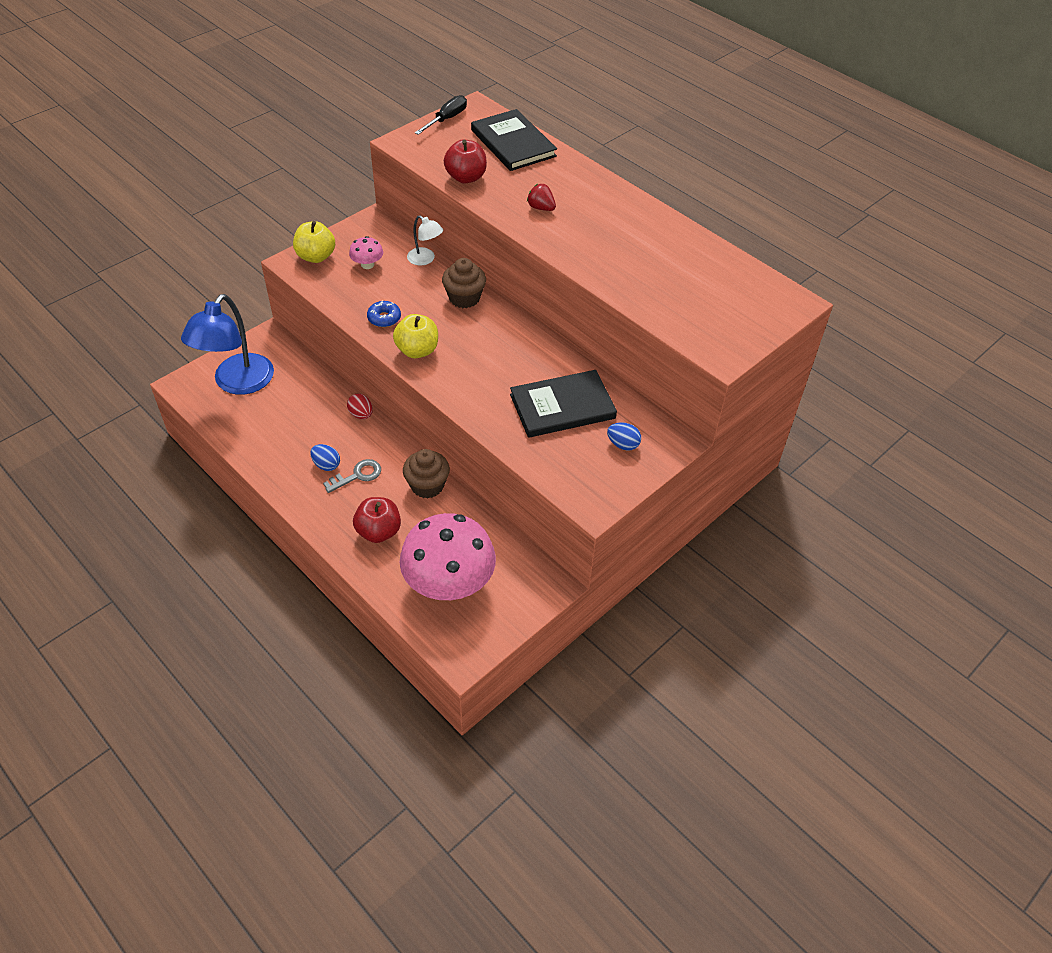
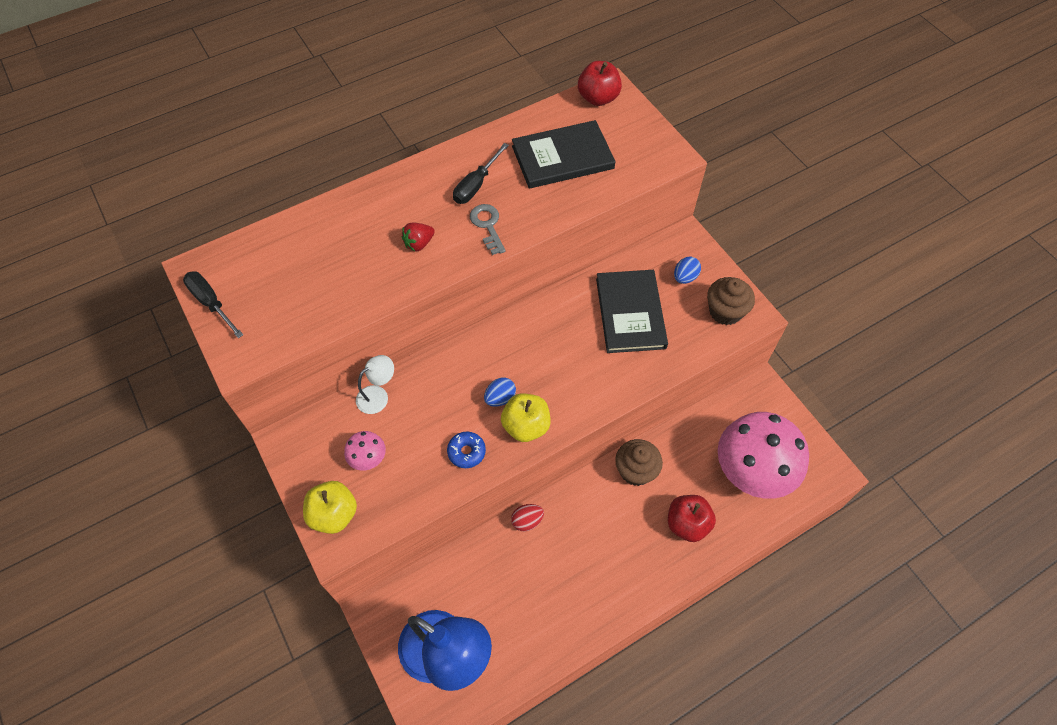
camera: 75 degrees left, 10 degrees up
blue egg [310,444,340,471] -> blue egg moved to [484,377,516,407]
grey key [323,459,381,493] -> grey key moved to [470,204,506,255]
brown cupcake [442,258,486,308] -> brown cupcake moved to [707,277,755,325]
red apple [444,139,487,184] -> red apple moved to [578,61,622,106]
black book [471,109,557,171] -> black book moved to [512,120,616,189]
none -> black screwdriver [453,143,509,204]

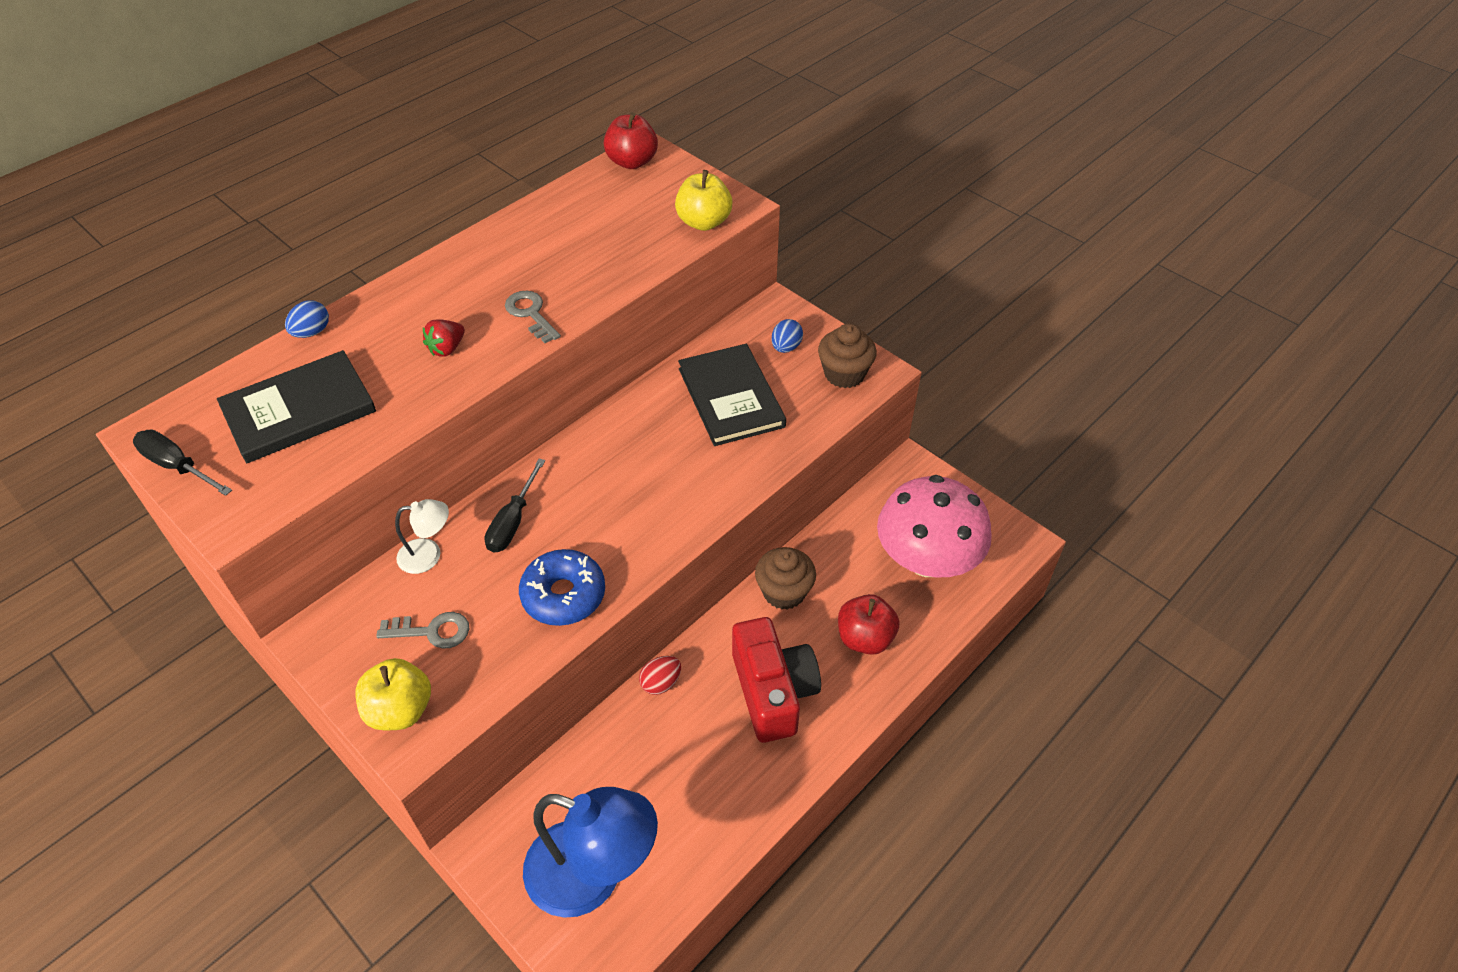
camera: 15 degrees left, 10 degrees down
pink mushroom [344,431,386,471] -> grey key [376,612,469,649]
white lamp [356,355,394,414] -> white lamp turned 45 degrees clockwise [395,499,449,574]
blue donut [447,432,486,468] -> blue donut [519,549,605,626], size x1.66
black screwdriver [453,143,509,204] -> black screwdriver moved to [484,459,545,553]
blue egg [484,377,516,407] -> blue egg moved to [285,300,329,338]
yellow apple [501,393,551,442] -> yellow apple moved to [675,170,733,231]
black book [512,120,616,189] -> black book moved to [217,350,376,463]
none -> red camera [732,617,821,743]

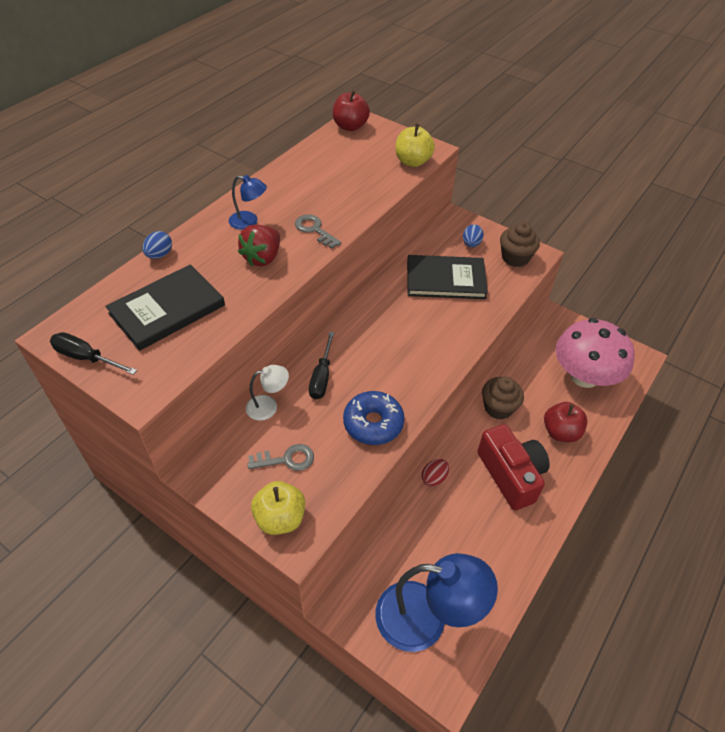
camera: 10 degrees left, 0 degrees up
red strawberry [423,319,465,356] -> red strawberry [238,224,280,266], size x1.53
black book [678,344,786,446] -> black book turned 60 degrees counterclockwise [407,255,488,299]
none -> blue lamp [229,175,267,230]

